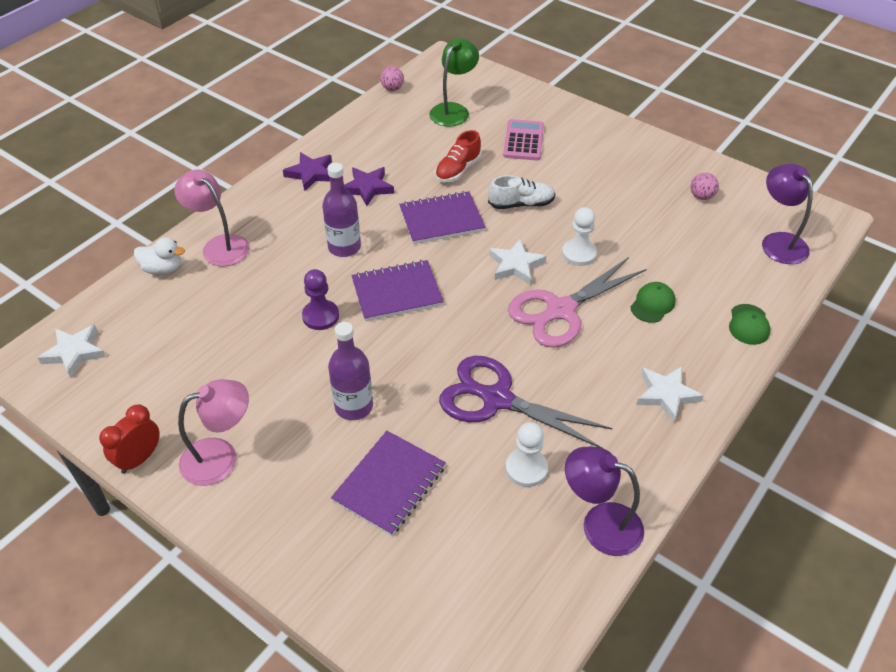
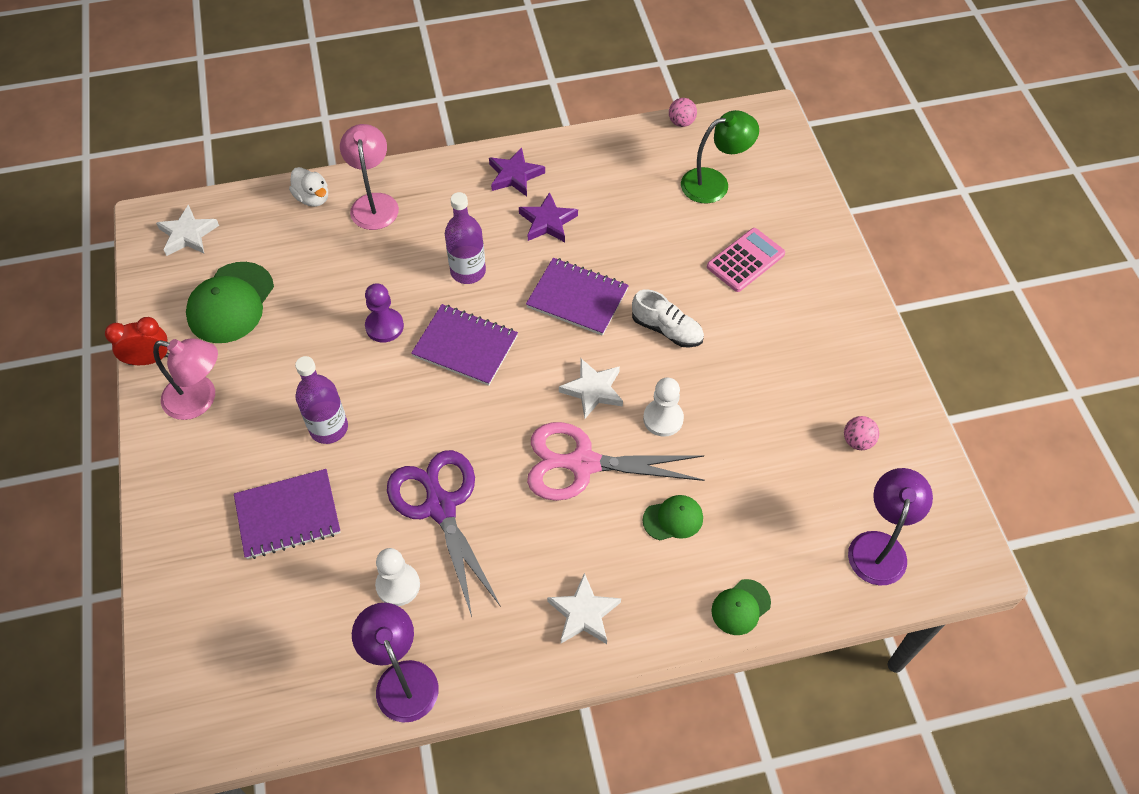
camera: 40 degrees right, 10 degrees up
red shoe [435,130,481,182] -> none
none -> green cap [186,262,274,343]

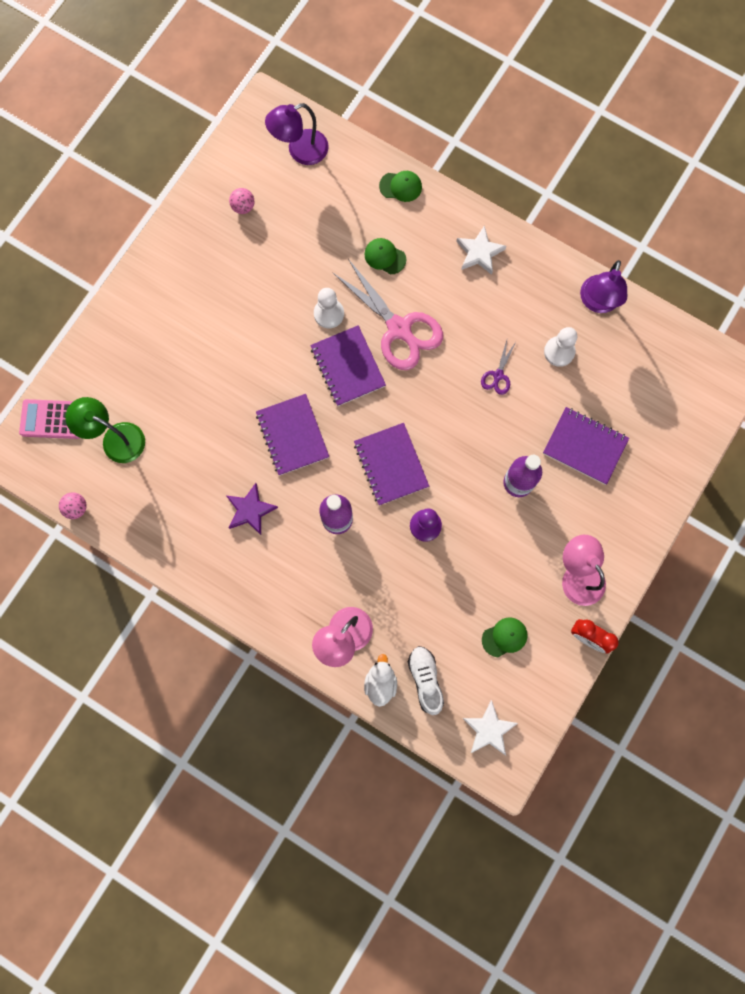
camera: 135 degrees left, 20 degrees up
green cap [186,262,274,343] -> green cap [482,617,528,657], size x0.55
purple scissors [387,450,501,617] -> purple scissors [481,340,516,395], size x0.45
purple star [489,147,545,196] -> none
white star [559,359,623,418] -> purple notebook [310,325,386,406]
white shoe [632,289,704,348] -> white shoe moved to [408,646,444,715]
pink calculator [707,228,785,292] -> pink calculator moved to [19,399,80,439]

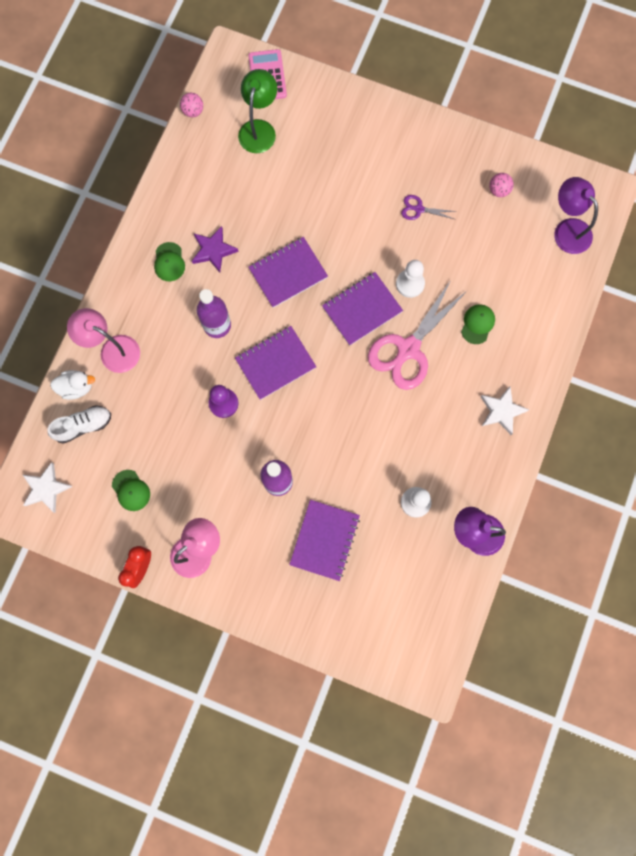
camera: 80 degrees right, 0 degrees up
green cap [379,171,422,202] -> green cap moved to [154,242,185,281]
purple scissors [481,340,516,395] -> purple scissors moved to [401,195,457,220]

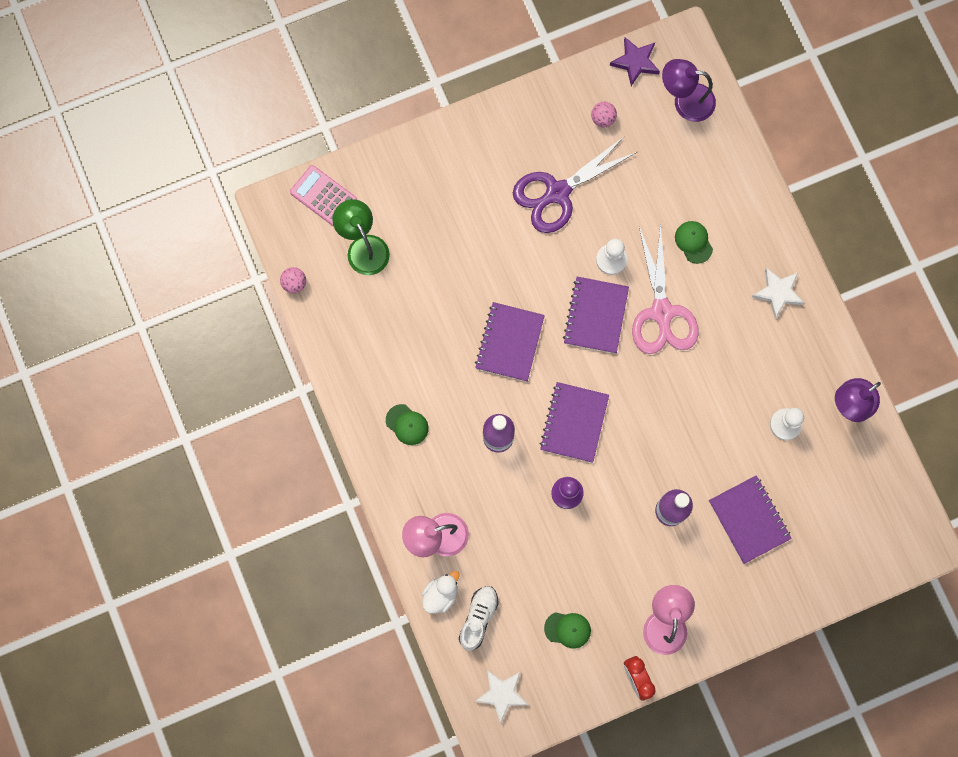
camera: 45 degrees left, 0 degrees up
purple star [192,226,238,273] -> purple star moved to [610,37,660,86]
purple scissors [401,195,457,220] -> purple scissors [513,136,637,233], size x2.21

